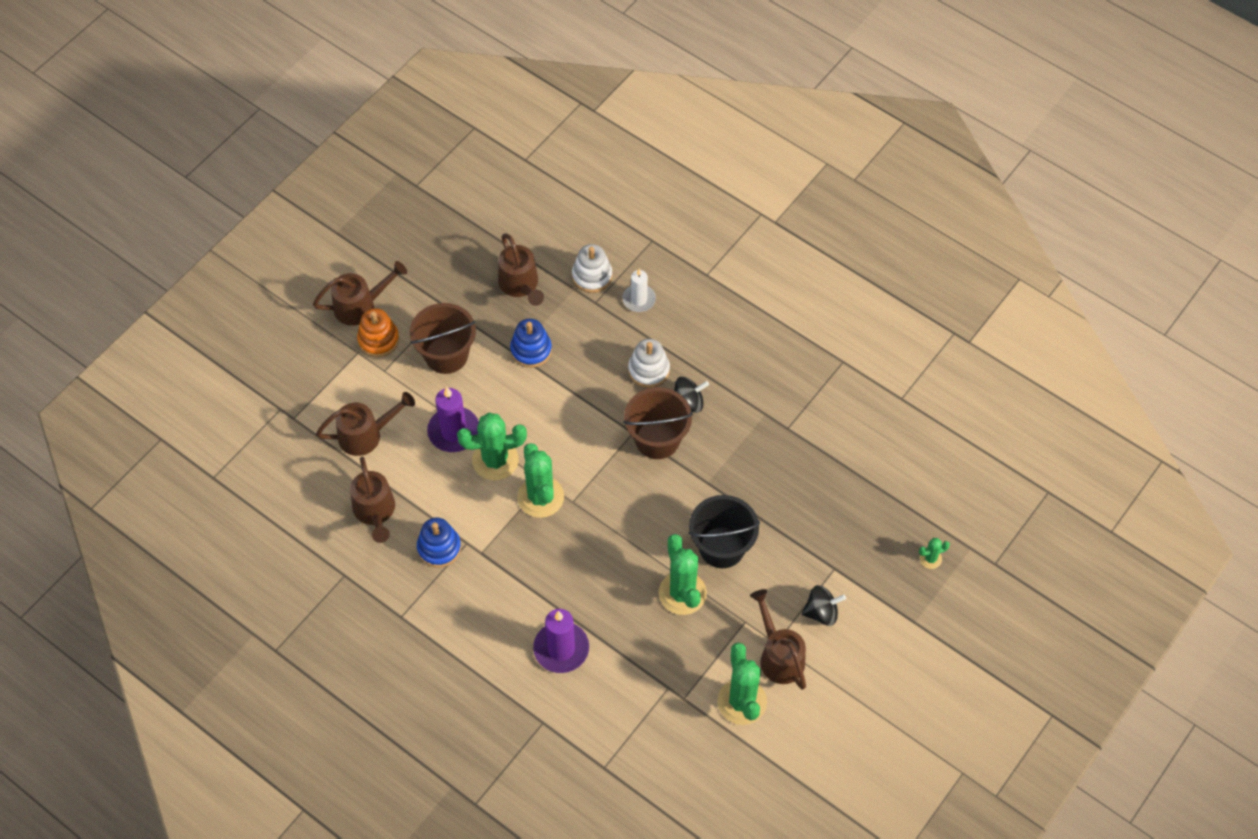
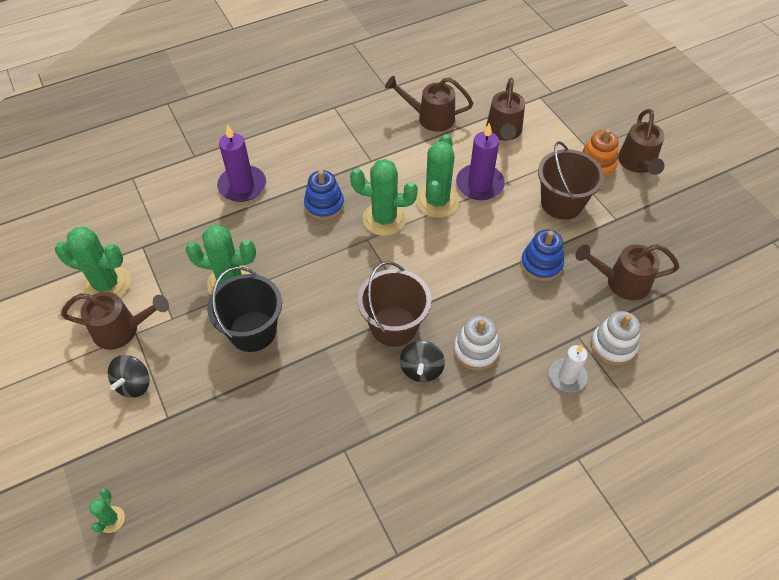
camera: 115 degrees right, 5 degrees down
blue stacking toy [417,518,461,568] -> blue stacking toy moved to [304,170,344,220]

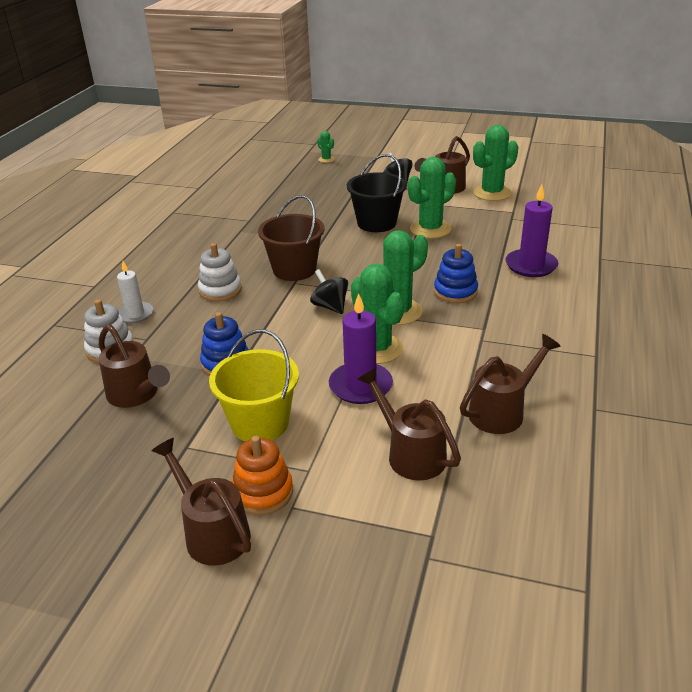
camera: 135 degrees right, 20 degrees down
black spinning top [400,341,445,382] -> black spinning top moved to [310,269,348,314]
brown bucket [538,141,604,220] -> yellow bucket [209,330,299,441]
brown watering can [576,244,680,300] -> brown watering can turned 90 degrees clockwise [99,325,170,408]

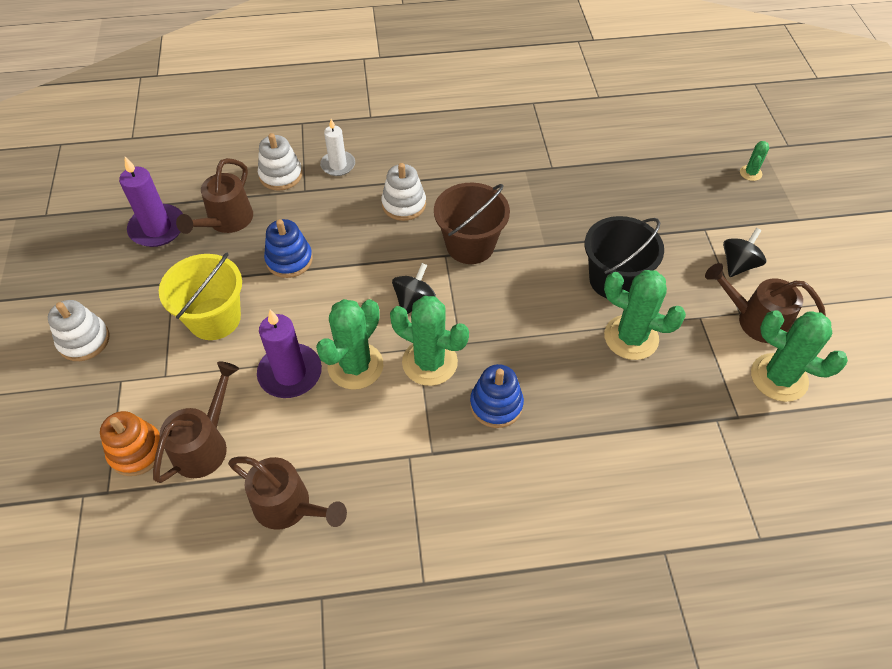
camera: 65 degrees right, 20 degrees up
brown watering can [151,438,251,566] -> white stacking toy [48,300,109,361]
orange stacking toy [232,436,293,515] -> orange stacking toy moved to [100,411,160,476]
purple candle [506,184,558,277] -> purple candle moved to [119,157,183,247]

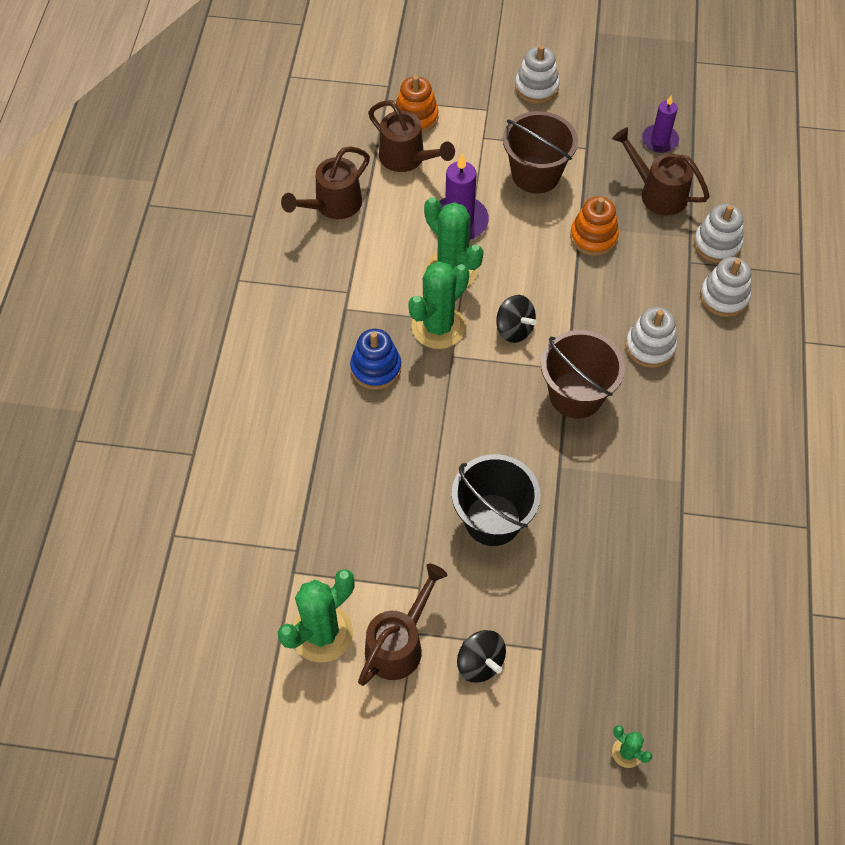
camera: 105 degrees right, 5 degrees up
purple candle [119,157,183,247] -> purple candle [642,95,679,153], size x0.66
yellow bucket [159,253,242,340] -> brown bucket [503,111,578,193]
blue stacking toy [264,219,313,278] -> orange stacking toy [570,196,619,256]
white candle [320,119,355,176] -> white stacking toy [700,257,751,317]
green cactus [604,270,686,360] -> none

